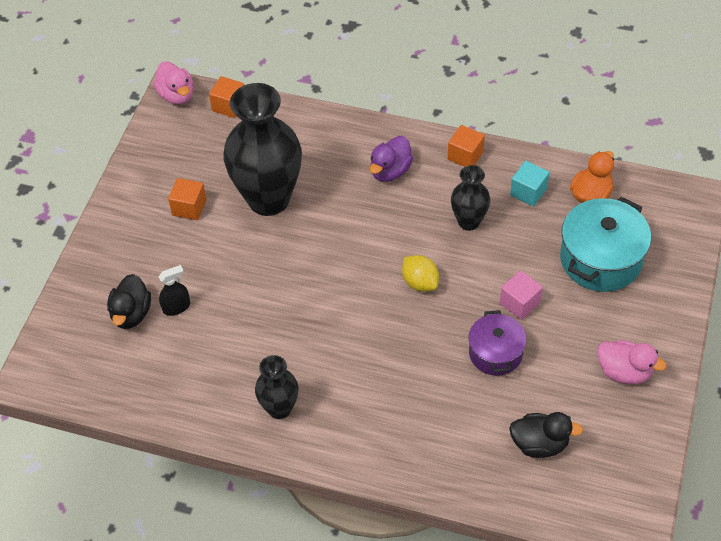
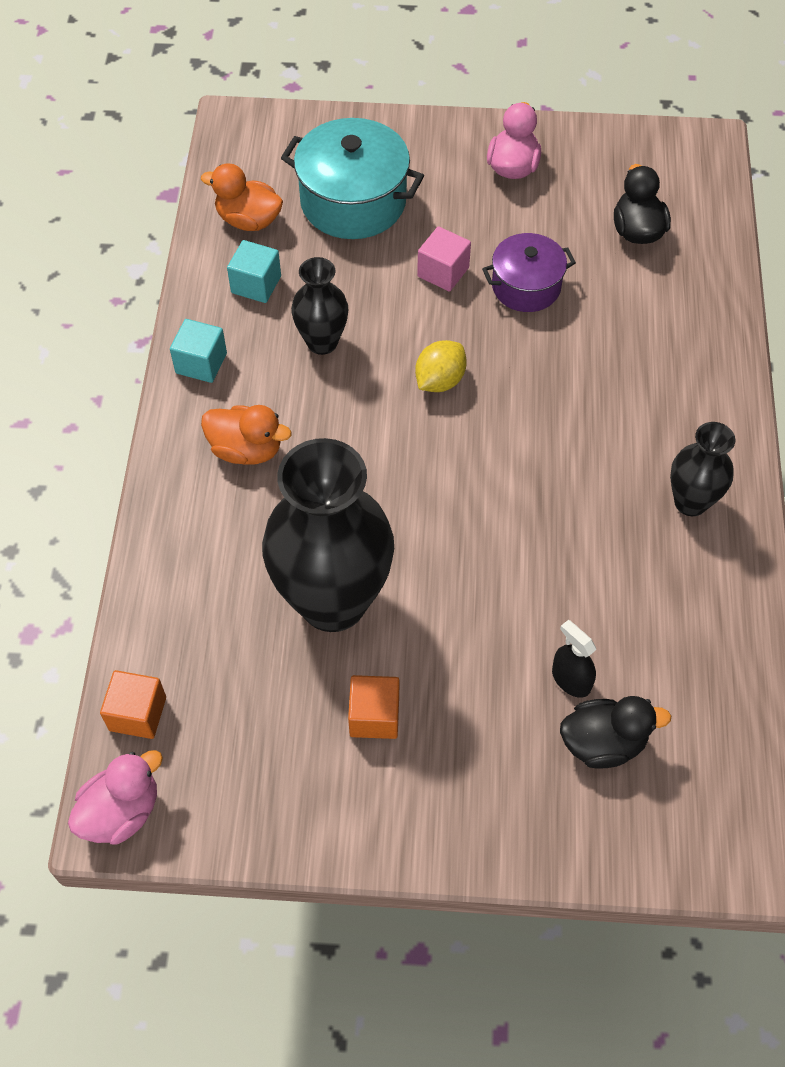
camera: 105 degrees left, 5 degrees up
purple duck [370,136,413,182] -> orange duck [201,405,292,465]
orange cube [448,125,485,167] -> turquoise cube [170,319,227,383]

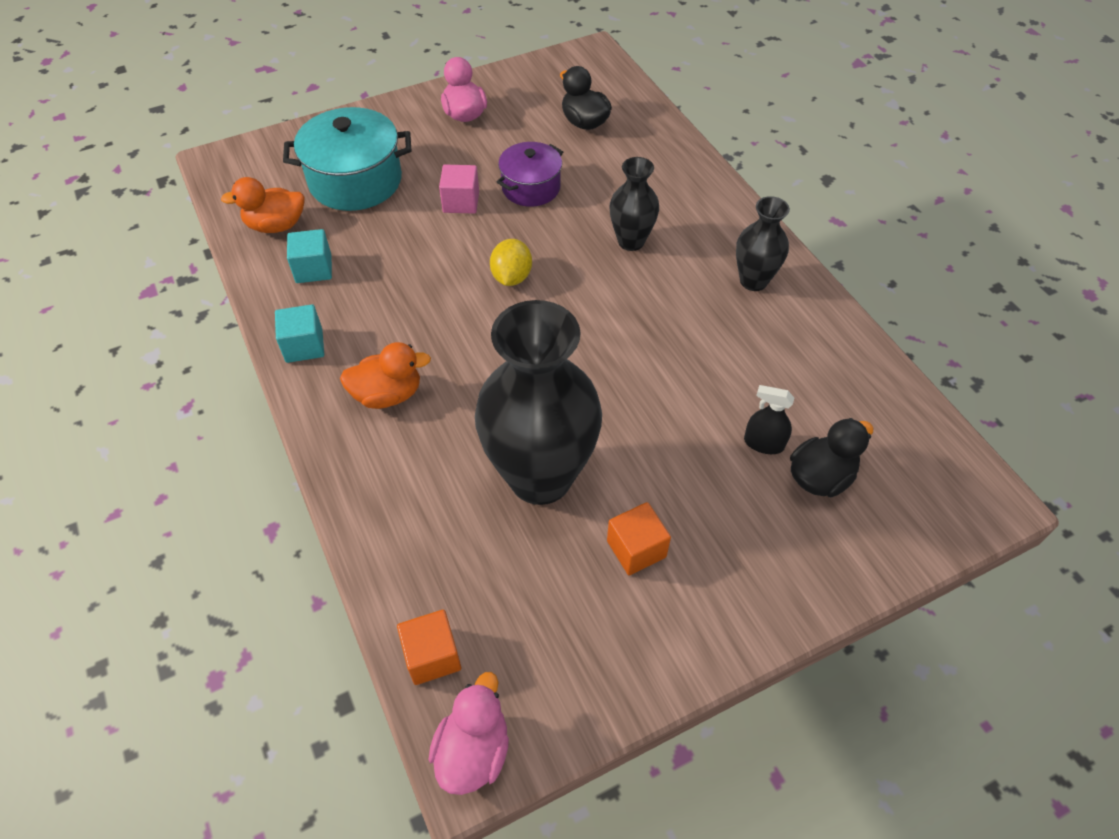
camera: 30 degrees left, 5 degrees down
black vase [291,257,348,355] -> black vase moved to [609,157,659,251]

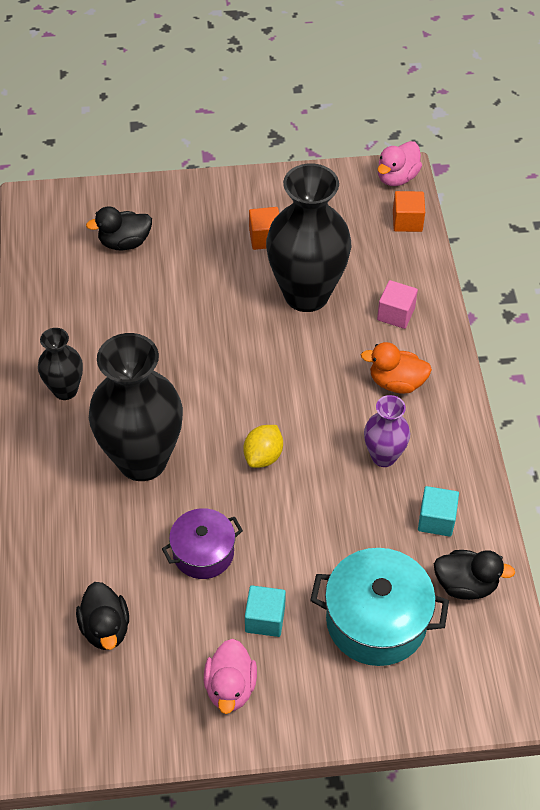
camera: 160 degrees left, 0 degrees up
orange duck [221,177,304,233] -> black duck [434,550,515,600]
turquoise cube [275,304,324,363] -> turquoise cube moved to [245,585,286,637]
pink cube [439,165,479,214] -> pink cube moved to [377,280,418,329]
black vase [609,157,659,251] -> black vase [89,333,183,481], size x1.97
black spray bottle [744,385,795,454] -> none
none -> purple vase [364,395,410,467]

